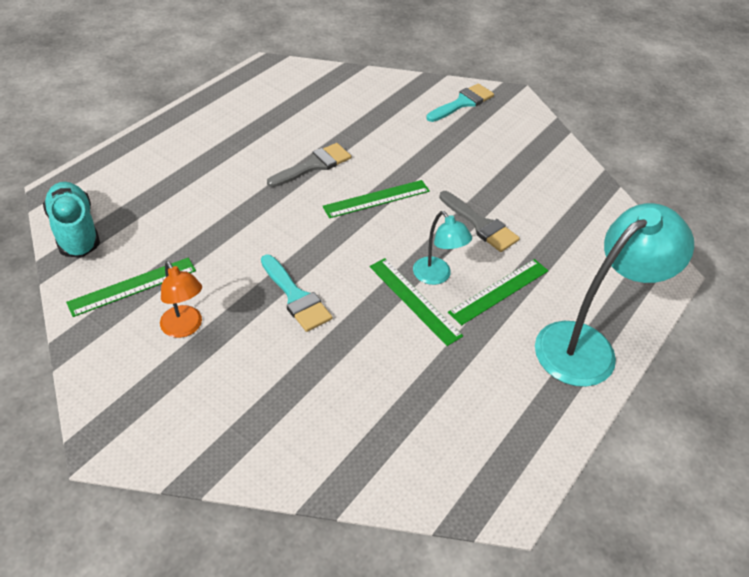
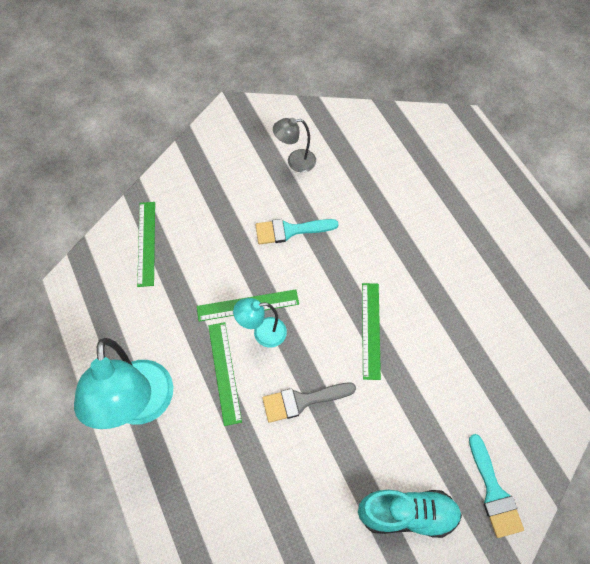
camera: 120 degrees right, 15 degrees up
turquoise shoe [43,182,100,257] -> turquoise shoe moved to [358,490,462,538]
green ruler [66,258,196,317] -> green ruler moved to [137,202,155,287]
orange lamp [160,261,202,338] -> grey lamp [273,118,316,172]
grey brush [267,143,351,187] -> none

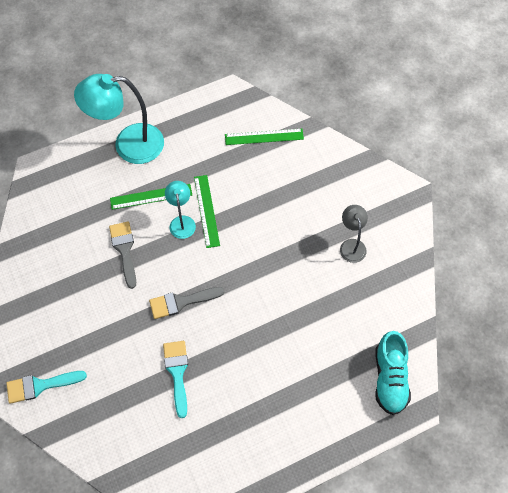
camera: 90 degrees right, 0 degrees up
turquoise brush [256,219,339,244] -> turquoise brush moved to [163,341,188,418]
turquoise shoe [358,490,462,538] -> turquoise shoe moved to [375,331,411,415]
green ruler [362,283,381,380] -> grey brush [149,287,224,319]

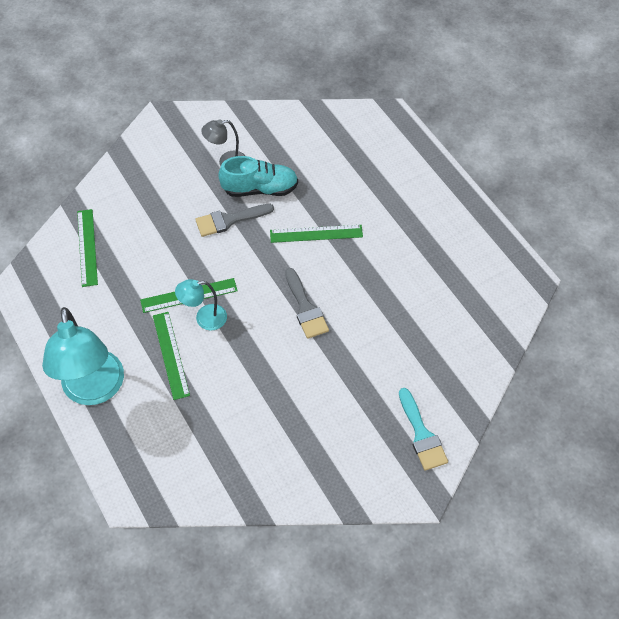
camera: 95 degrees left, 5 degrees down
grey brush [109,222,136,289] -> grey brush moved to [195,204,274,237]
turquoise brush [163,341,188,418] -> none
turquoise shoe [375,331,411,415] -> turquoise shoe moved to [218,156,298,197]
none -> green ruler [270,225,363,243]

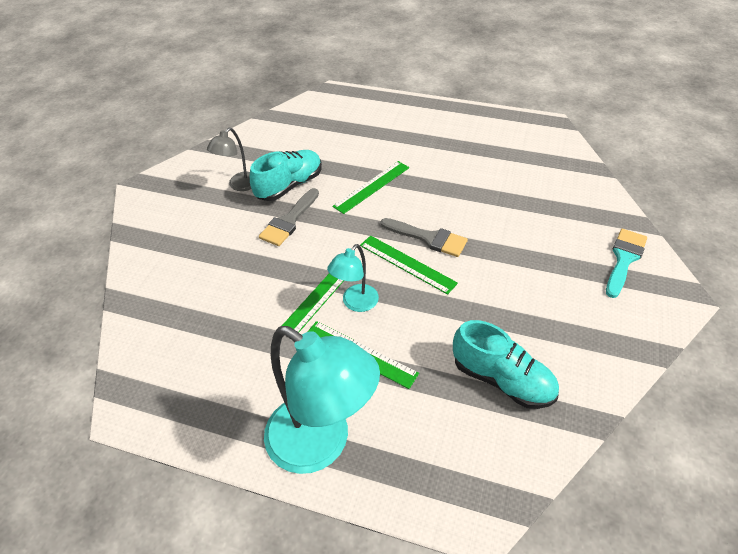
camera: 40 degrees left, 10 degrees down
green ruler [77,209,98,287] -> green ruler moved to [360,235,458,295]
turquoise brush [399,388,448,471] -> turquoise brush turned 90 degrees counterclockwise [606,229,647,298]
none -> turquoise shoe [453,320,559,409]

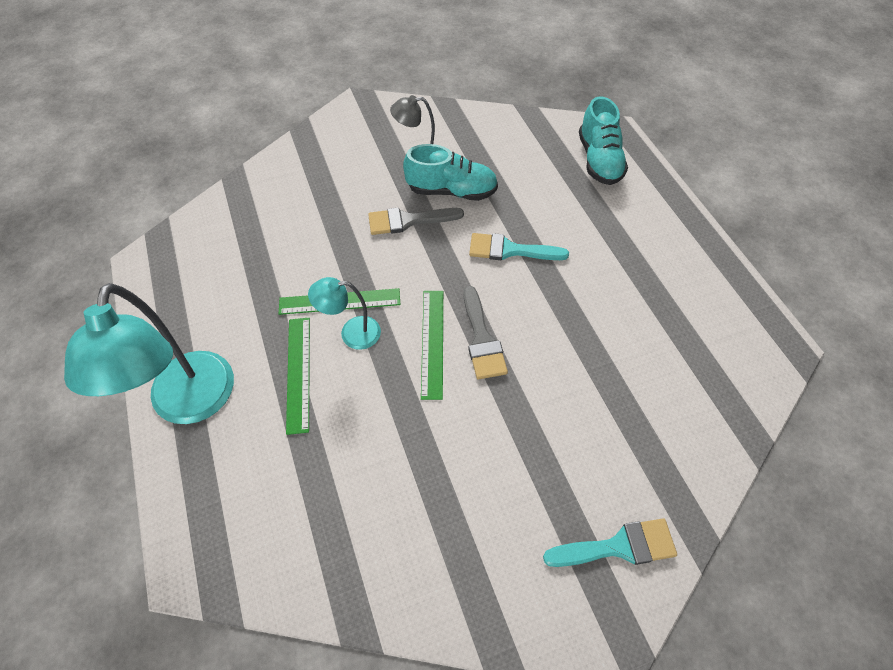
camera: 50 degrees right, 10 degrees up
green ruler [332,161,409,214] -> turquoise brush [469,233,569,260]
turquoise shoe [453,320,559,409] -> turquoise shoe moved to [579,96,628,185]

